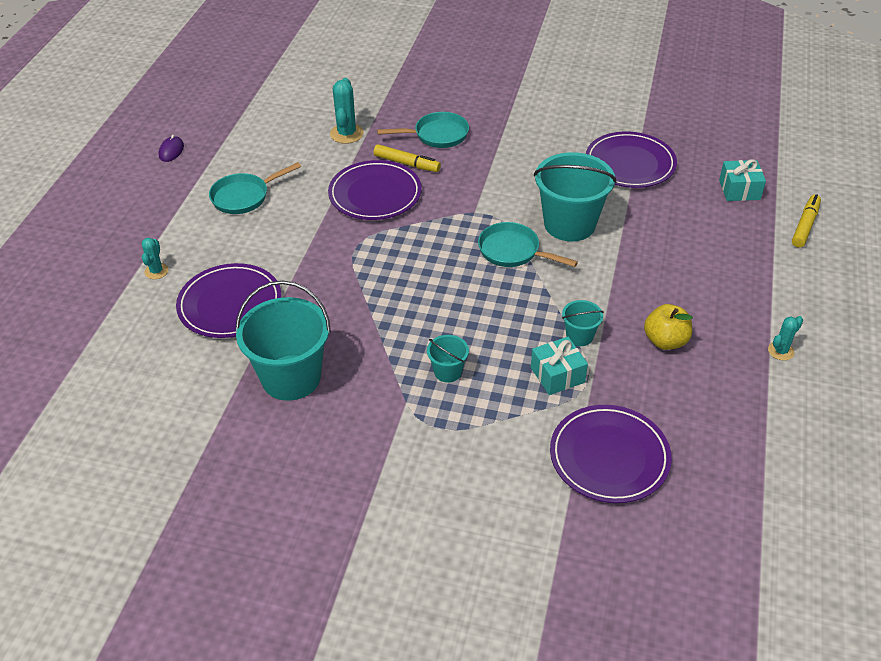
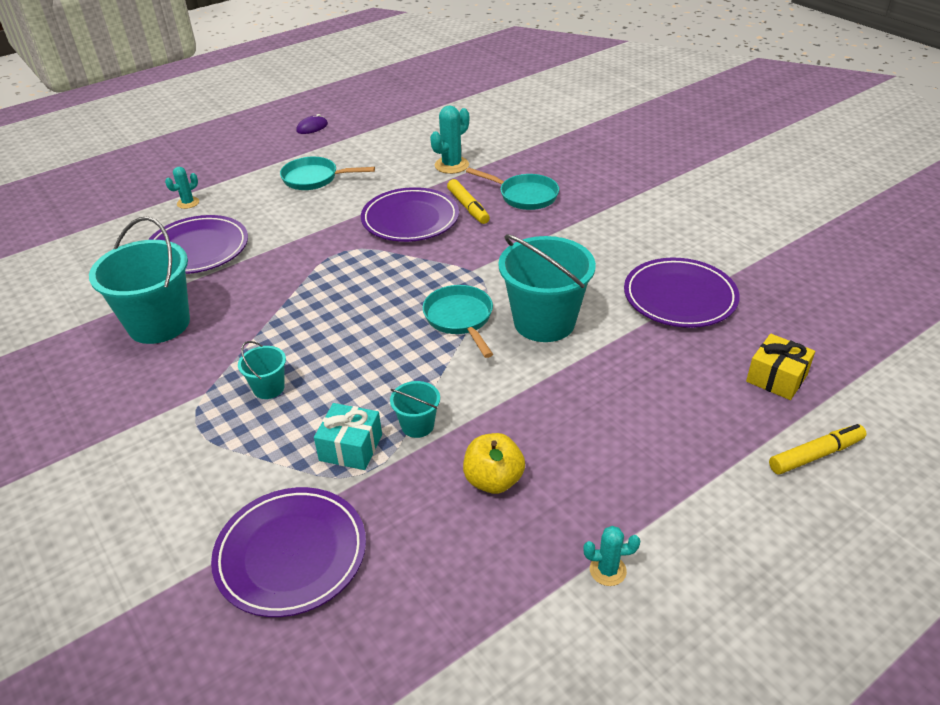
camera: 40 degrees right, 5 degrees down
turquoise gift [719,159,766,201] -> yellow gift [746,334,815,400]

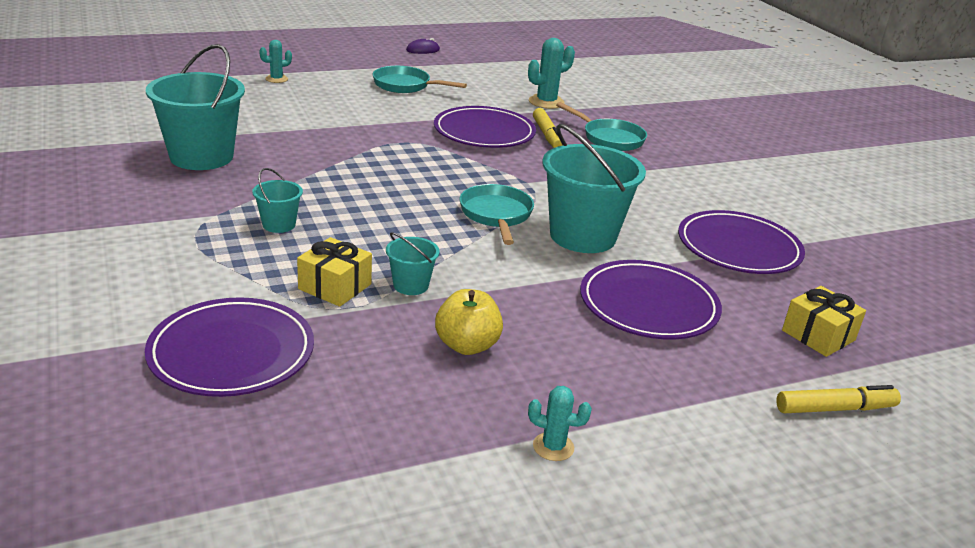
camera: 10 degrees right, 10 degrees down
purple plate [148,215,248,274] -> purple plate moved to [580,260,722,339]
turquoise gift [314,403,382,470] -> yellow gift [297,237,372,307]

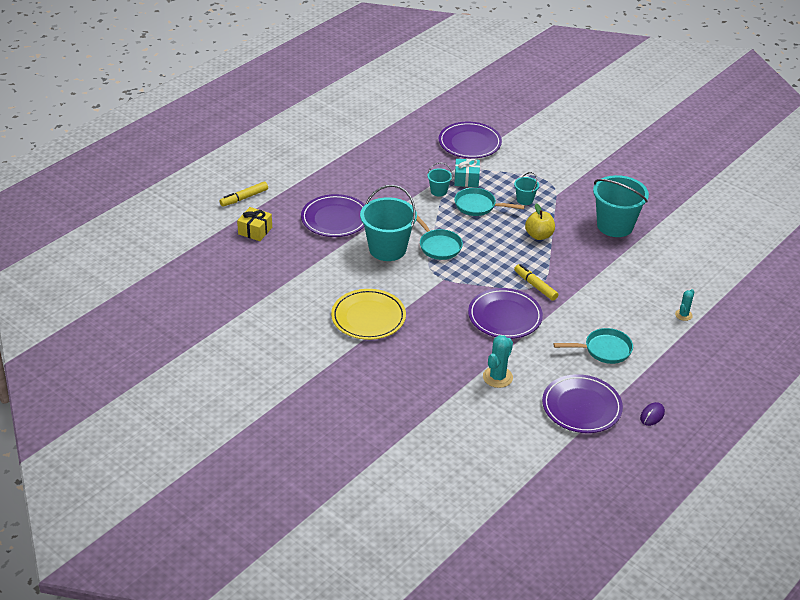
camera: 155 degrees right, 10 degrees up
yellow gift [297,237,372,307] -> turquoise gift [454,159,480,187]
yellow apple [435,289,503,355] -> yellow apple moved to [525,203,555,240]
turquoise cactus [528,386,592,461] -> none
yellow marker [533,108,563,148] -> yellow marker moved to [514,264,558,301]
turquoise pan [556,102,647,151] -> turquoise pan moved to [454,188,525,216]
purple plate [678,210,805,274] -> purple plate moved to [542,374,623,433]
none -> yellow plate [331,289,406,340]

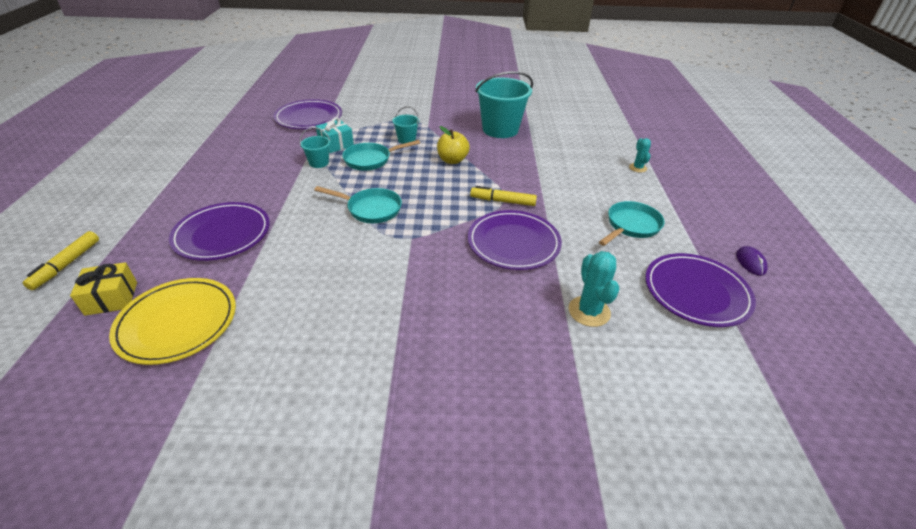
camera: 40 degrees left, 0 degrees up
yellow plate [331,289,406,340] -> yellow plate moved to [109,278,236,365]
turquoise bucket [360,185,417,261] -> none

